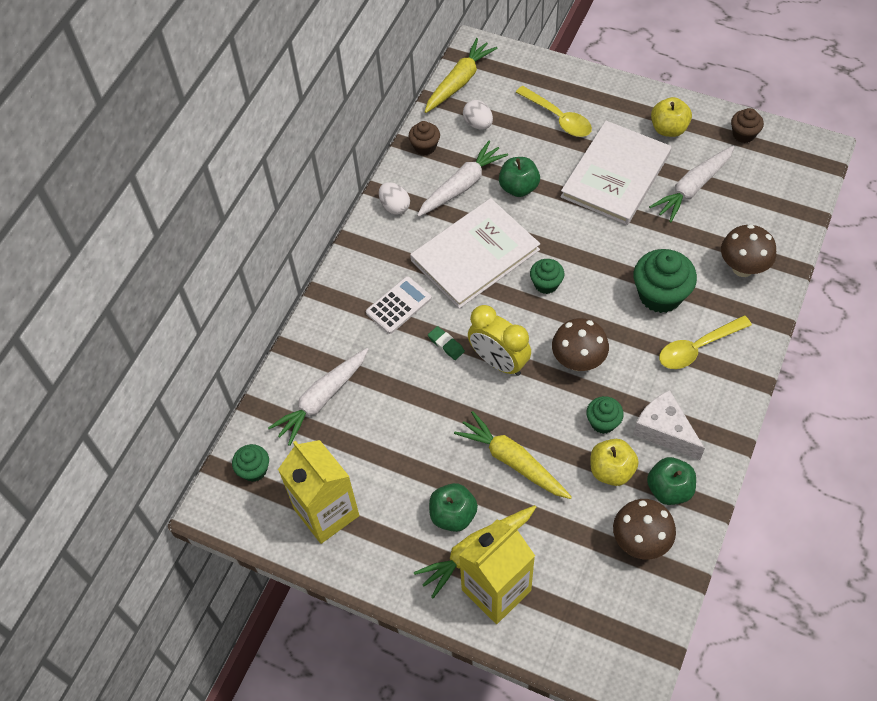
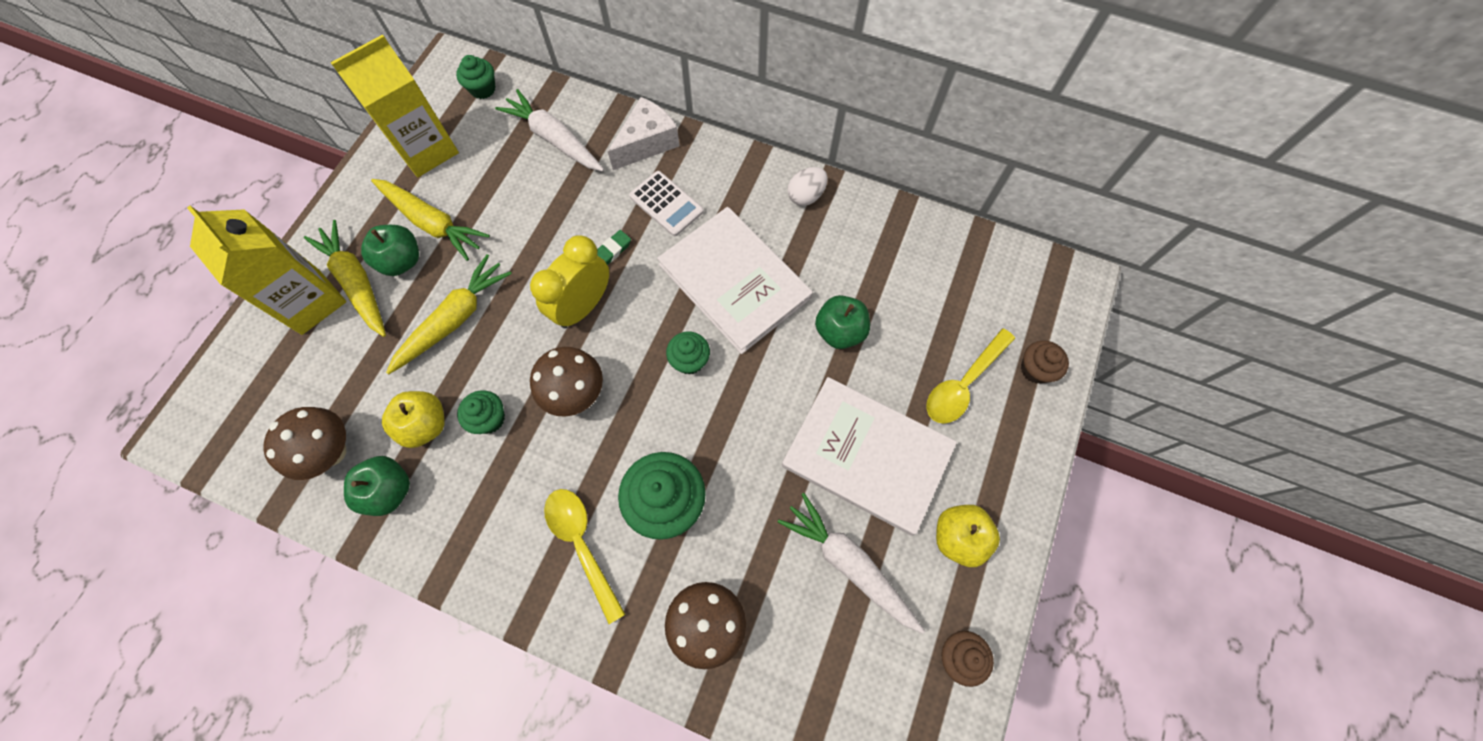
camera: 85 degrees right, 10 degrees up
brown cupcake [409,121,440,155] -> brown cupcake moved to [1021,340,1069,384]
white carrot [417,141,508,217] -> none
yellow carrot [425,38,497,113] -> yellow carrot moved to [371,179,490,261]
white egg [463,100,493,129] -> none
white cheese [633,390,705,460] -> white cheese moved to [607,97,680,170]

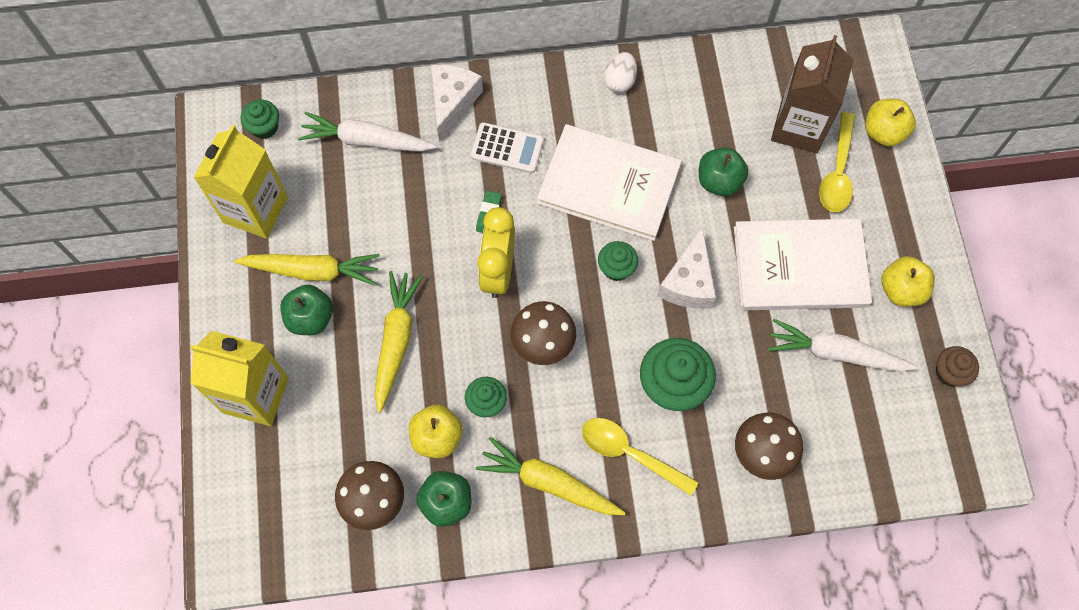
camera: 30 degrees left, 0 degrees up
yellow carrot [304,220,386,337] -> yellow carrot moved to [476,437,626,515]
brown cupcake [1021,340,1069,384] -> yellow apple [865,99,916,147]
none -> white cheese [657,228,716,309]
none -> brown carton [771,35,853,153]

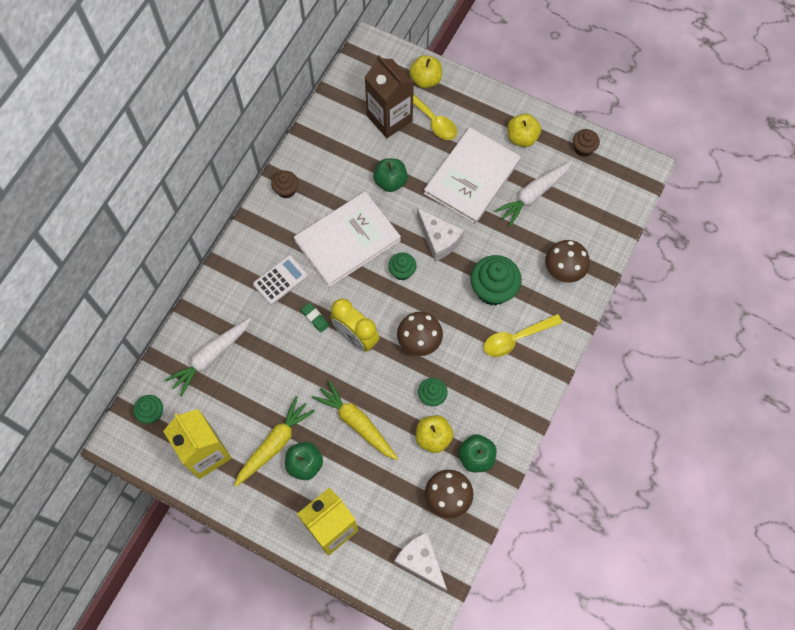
camera: 55 degrees left, 0 degrees up
white cheese [431,64,483,142] -> white cheese moved to [394,532,447,592]
yellow carrot [476,437,626,515] -> none
white egg [604,52,637,93] -> brown cupcake [271,171,298,198]

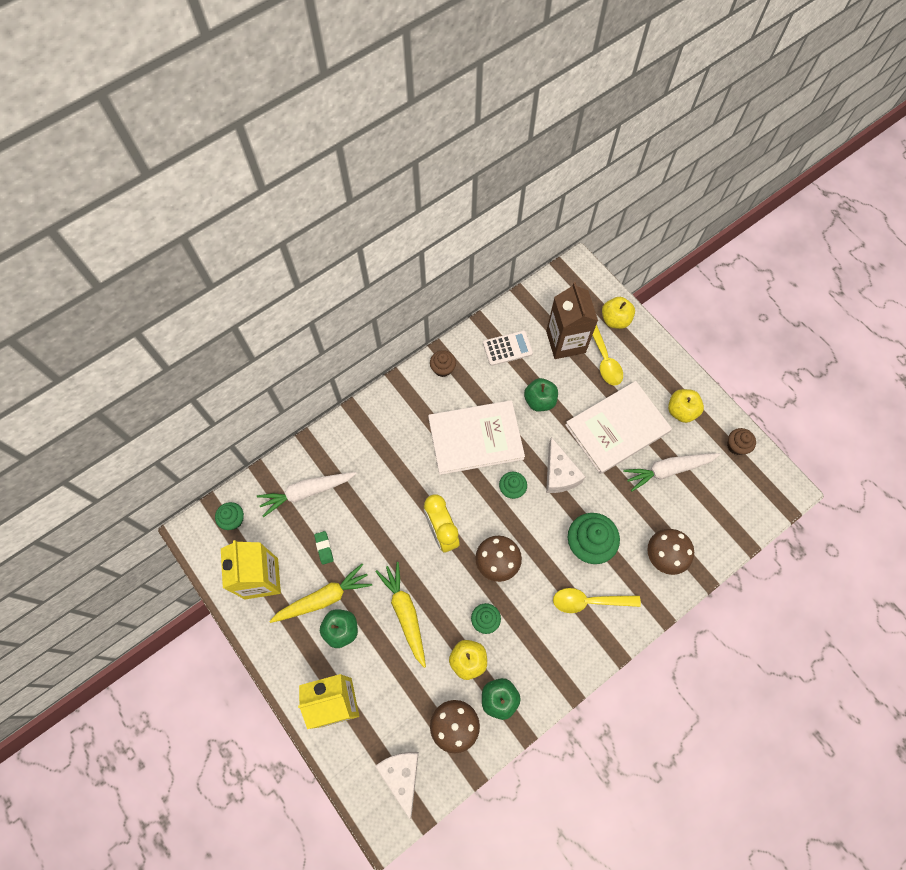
camera: 25 degrees right, 0 degrees up
white calculator [253,255,308,305] -> white calculator moved to [483,330,533,366]
green eraser [301,302,329,332] -> green eraser moved to [314,531,334,565]

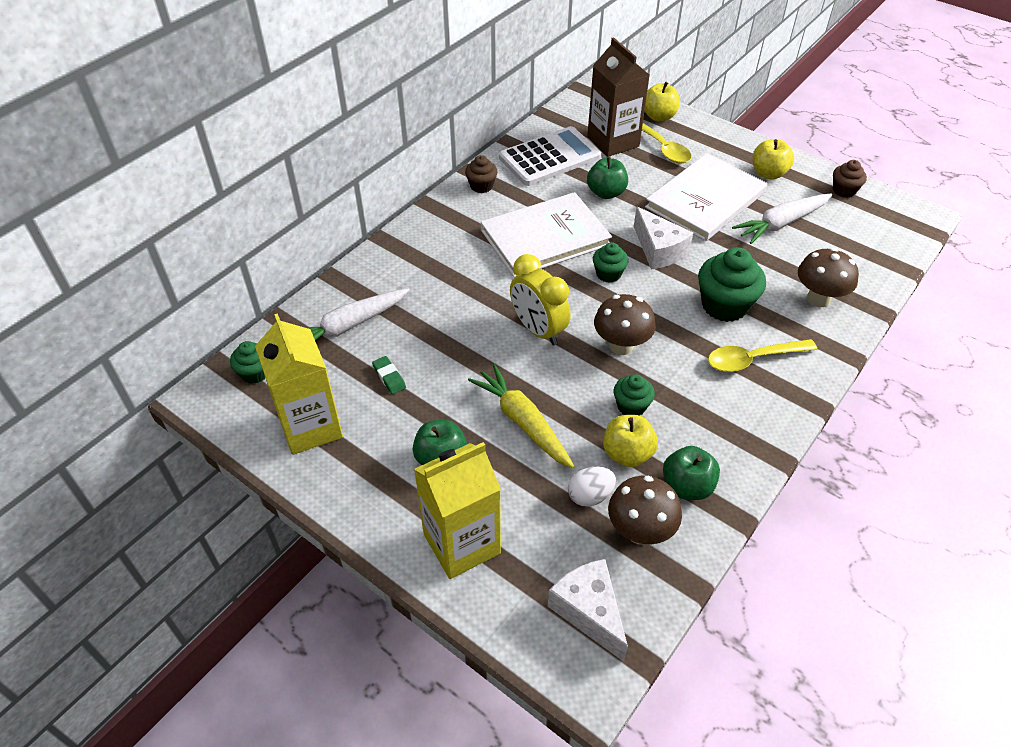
camera: 15 degrees left, 20 degrees down
yellow carrot [269,564,372,623] -> none
white calculator [483,330,533,366] -> white calculator [499,126,601,186], size x1.67
none -> white egg [568,467,616,507]

